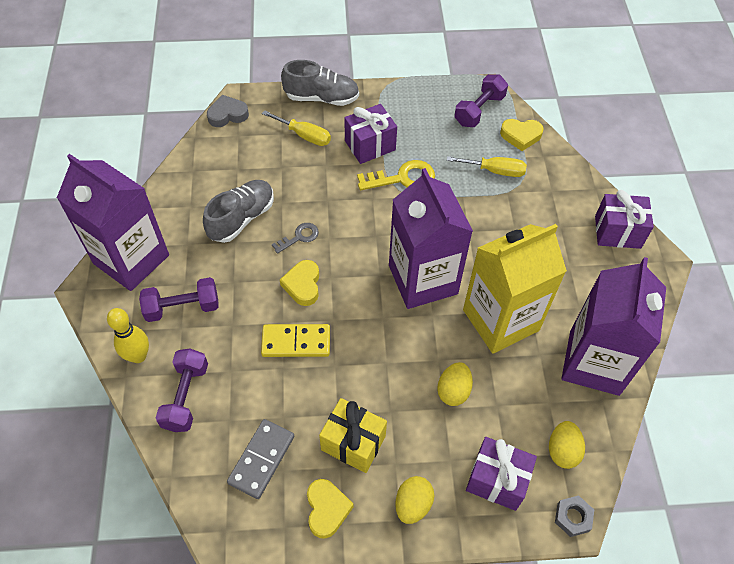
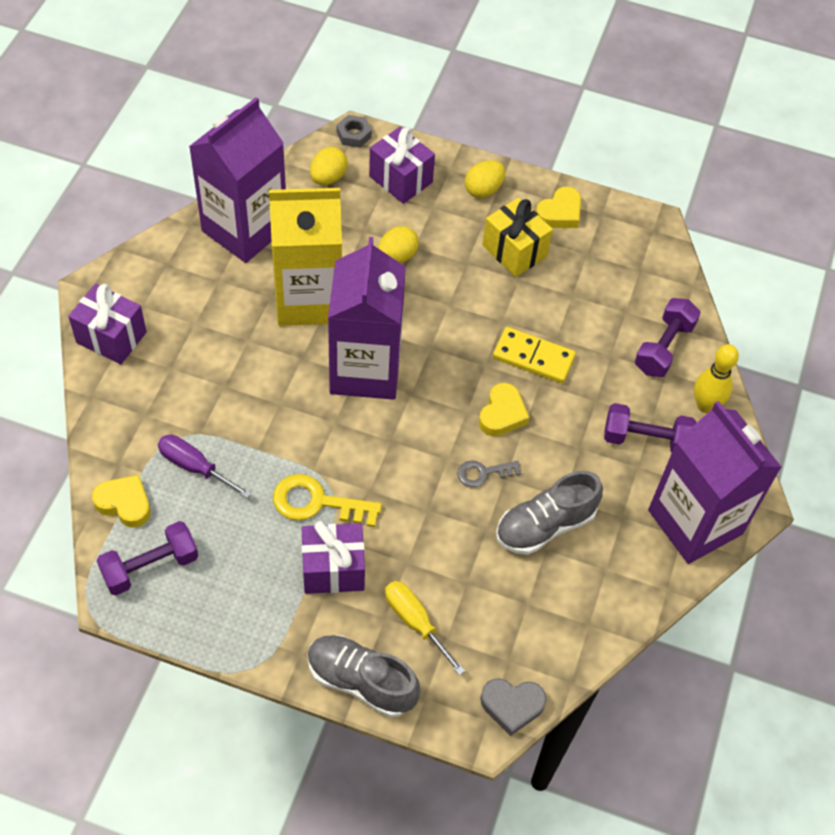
camera: 160 degrees left, 0 degrees up
grey domino [227,419,294,499] -> none
yellow heart [307,479,354,539] -> yellow heart turned 150 degrees counterclockwise [536,187,581,228]
yellow screwdriver [447,156,527,177] -> purple screwdriver [158,435,252,498]

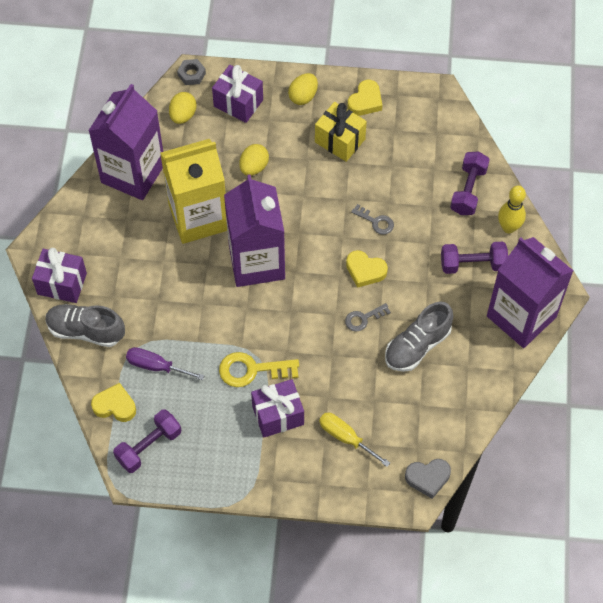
camera: 10 degrees left, 5 degrees up
grey shoe [308,635,421,718] -> grey shoe moved to [46,304,125,347]
yellow heart [479,383,530,436] -> yellow heart turned 105 degrees clockwise [346,250,388,288]
yellow domino [493,327,576,383] -> grey key [351,204,394,235]

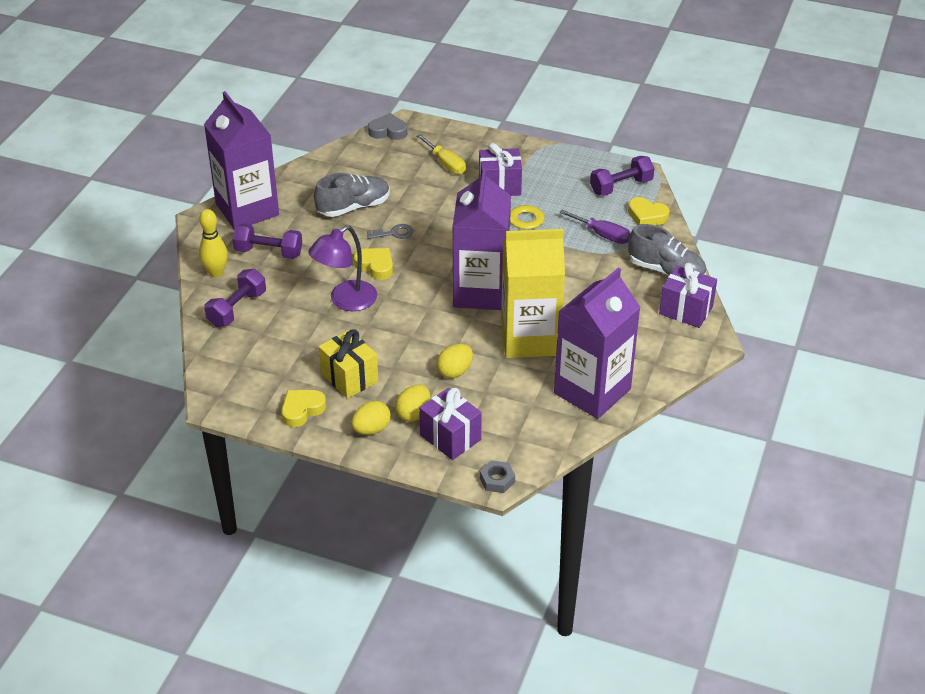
camera: 165 degrees left, 20 degrees down
yellow egg [169,92,197,124] -> yellow egg moved to [395,385,430,422]
grey key [351,204,394,235] -> purple lamp [308,225,377,311]

